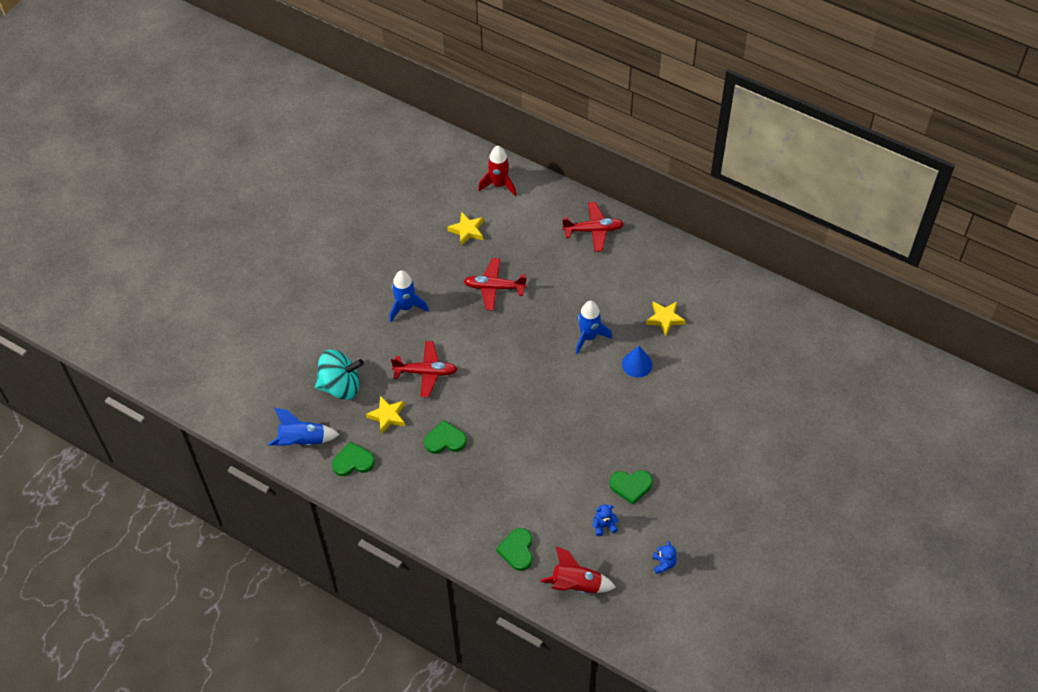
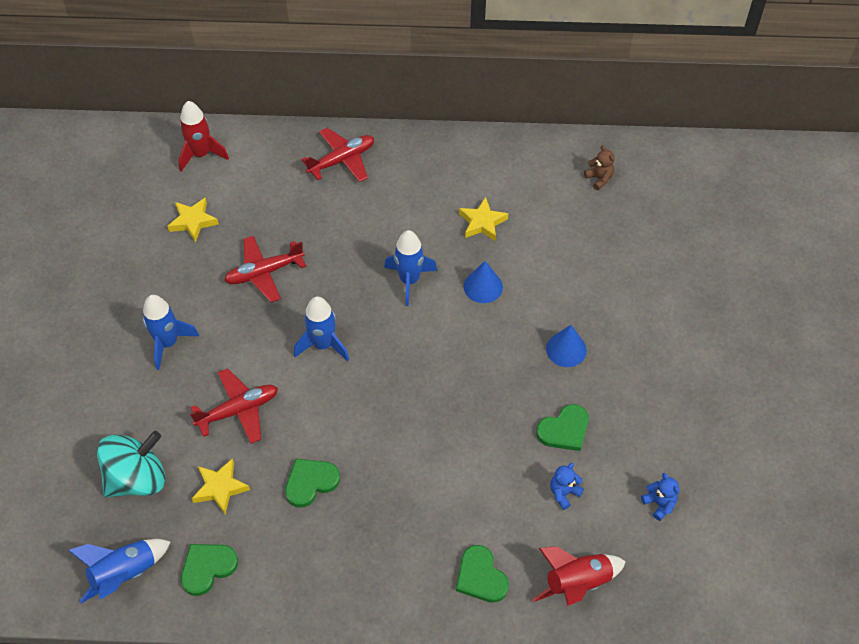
camera: 30 degrees left, 0 degrees up
none -> blue rocket [294,296,349,361]
none -> blue cone [546,325,587,367]
none -> brown teddy bear [584,145,615,190]

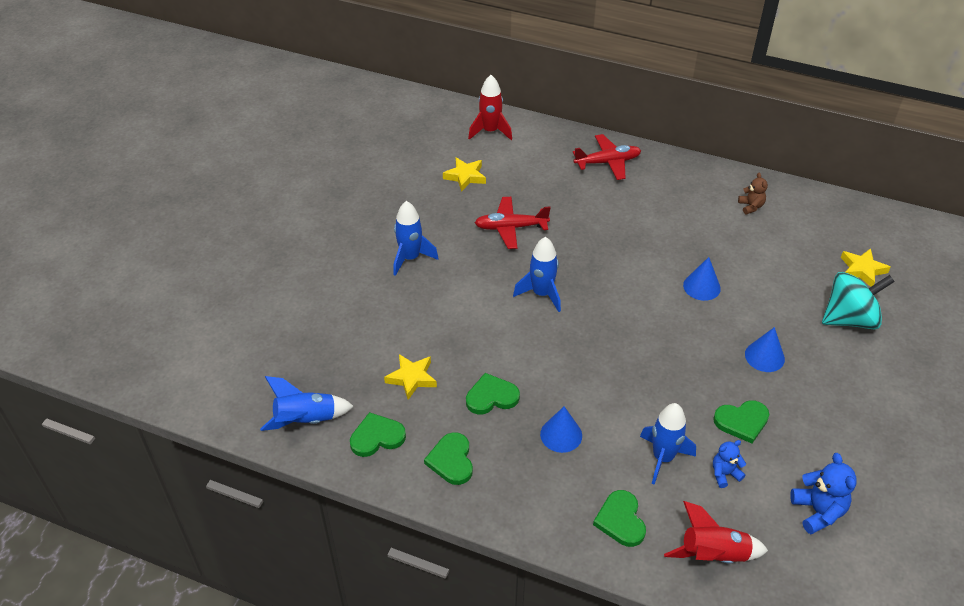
camera: 20 degrees right, 10 degrees down
turquoise spinning top [97,431,165,497] -> turquoise spinning top moved to [822,272,895,329]
red plane [190,368,278,444] -> none
blue rocket [384,230,437,306] -> blue rocket moved to [640,403,696,485]
yellow star [459,197,509,241] -> yellow star moved to [841,248,891,287]
brown teddy bear [584,145,615,190] -> brown teddy bear moved to [738,173,768,215]
blue teddy bear [641,473,680,521] -> blue teddy bear [790,453,857,535], size x1.60
none -> green heart [424,432,473,485]
none -> blue cone [540,406,582,453]

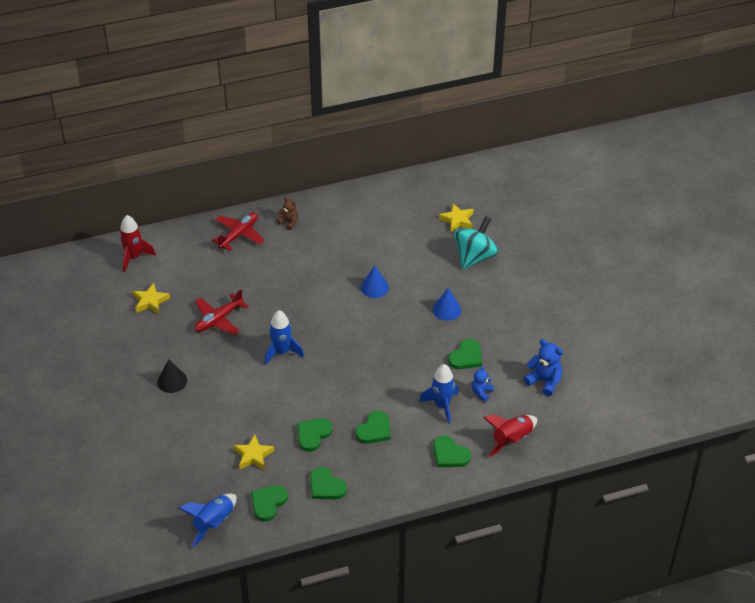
camera: 40 degrees left, 0 degrees up
blue rocket [393,201,439,276] -> black cone [157,359,187,393]
blue cone [540,406,582,453] -> green heart [356,411,391,444]
brown teddy bear [738,173,768,215] -> brown teddy bear moved to [277,197,298,230]

